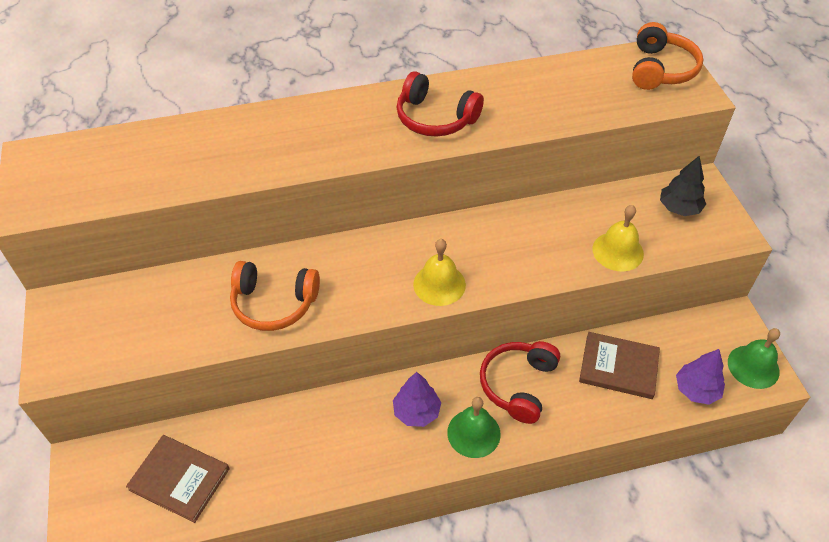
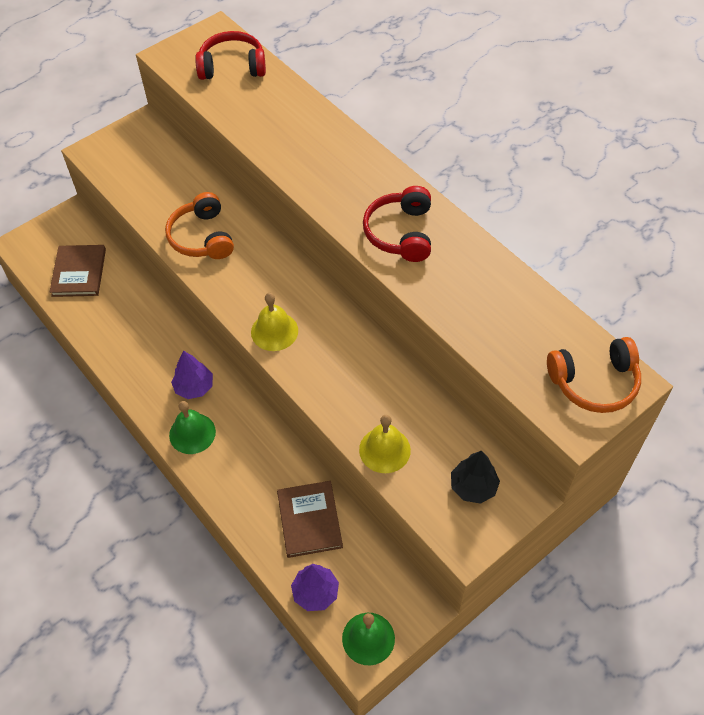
camera: 65 degrees right, 5 degrees up
red headphones [480,341,560,424] -> red headphones moved to [195,31,266,80]

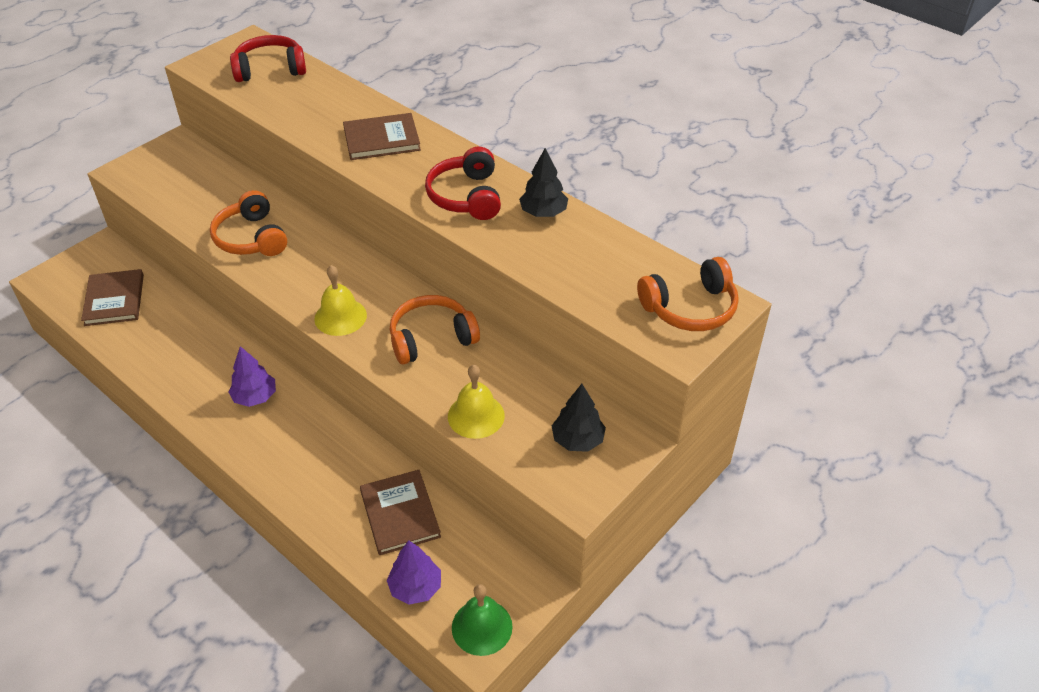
camera: 10 degrees left, 10 degrees down
green bell [169,401,216,454] -> none
none -> brown book [343,113,421,160]
none -> orange headphones [390,295,480,365]
none -> black tree [519,148,568,217]

